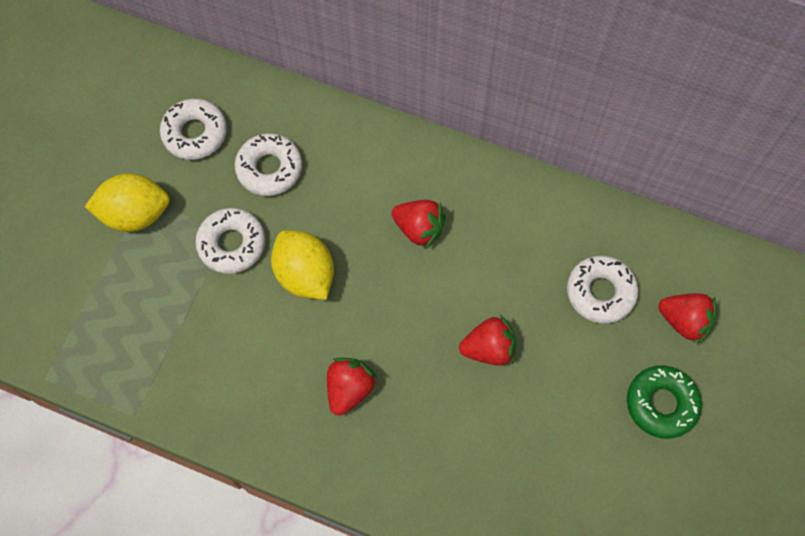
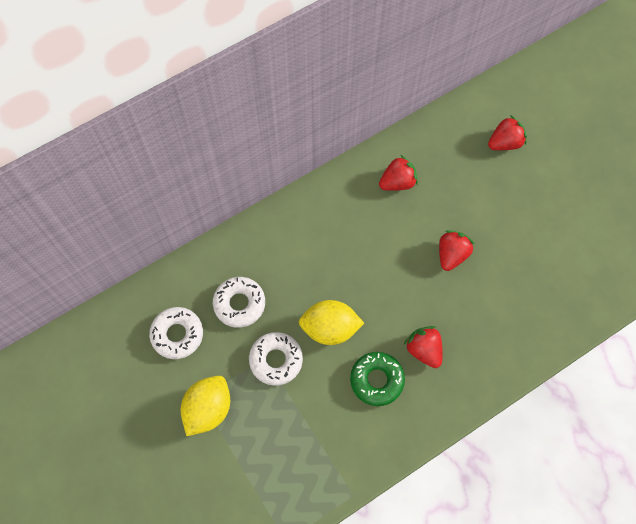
camera: 55 degrees left, 0 degrees up
red strawberry [392,200,446,249] -> red strawberry moved to [379,155,418,191]
white donut [567,256,639,324] -> none
green donut [627,366,702,439] -> green donut moved to [350,352,405,406]

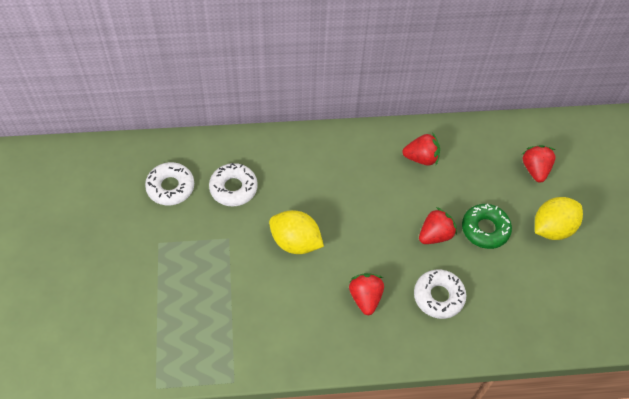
camera: 25 degrees right, 10 degrees down
yellow lemon [180,376,230,436] -> yellow lemon moved to [535,197,583,240]
white donut [249,332,303,386] -> white donut moved to [414,269,466,319]
green donut [350,352,405,406] -> green donut moved to [462,204,512,249]
red strawberry [488,115,527,150] -> red strawberry turned 90 degrees counterclockwise [523,145,556,183]

